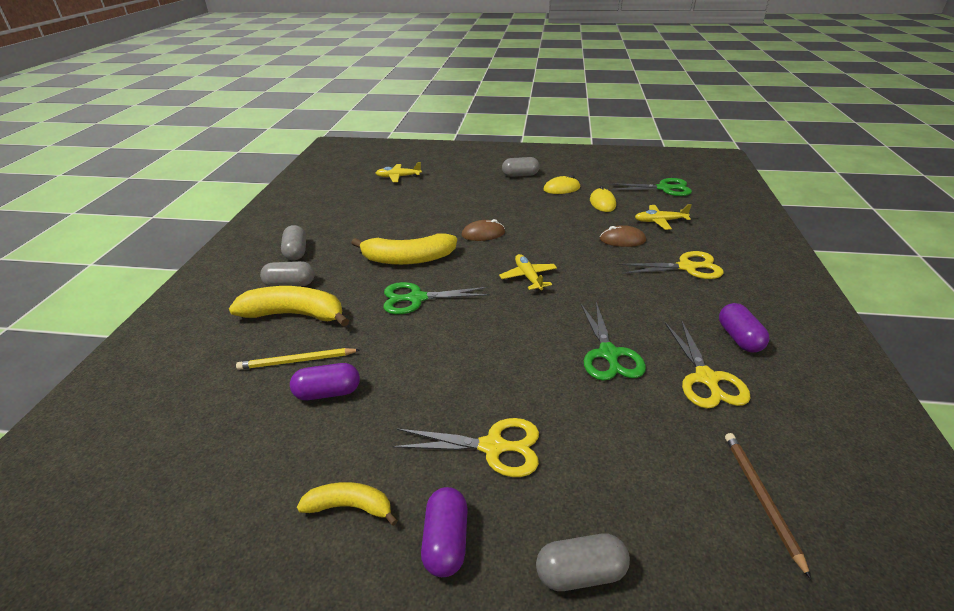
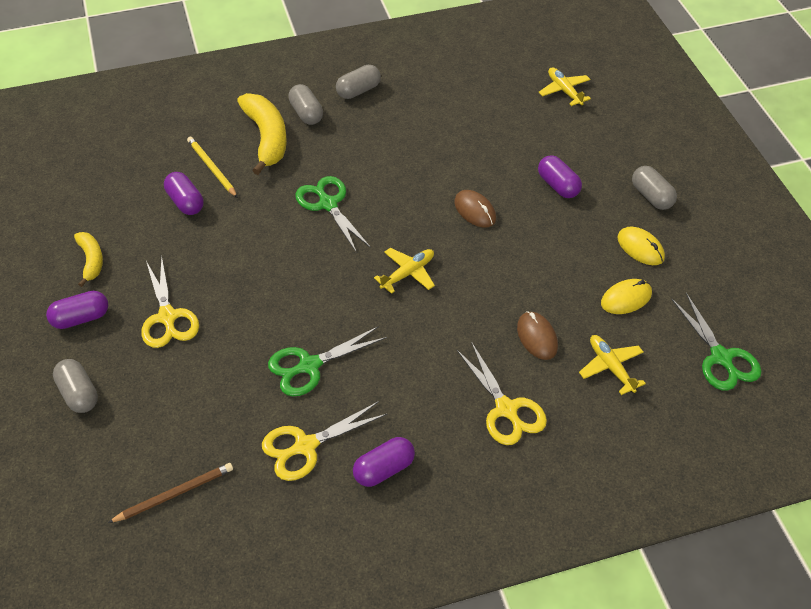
camera: 65 degrees right, 15 degrees up
yellow banana [351,233,457,265] -> none
none -> purple capsule [538,155,582,198]

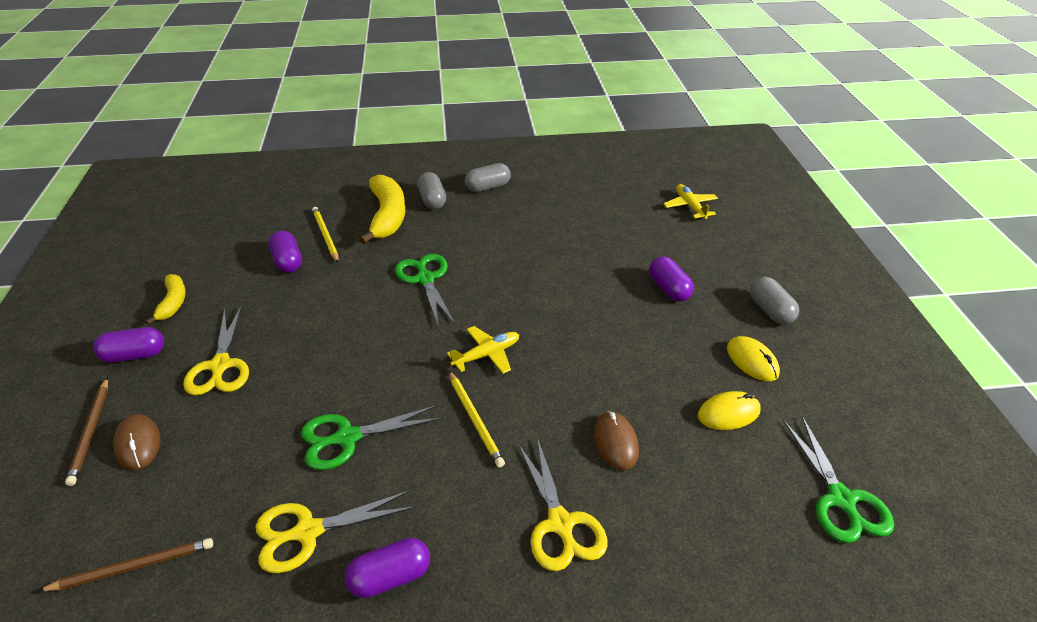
camera: 10 degrees right, 10 degrees down
grey capsule [53,359,98,413] -> brown pencil [65,377,108,486]
brown mouse [454,190,496,227] -> brown mouse moved to [113,414,160,470]
yellow plane [579,335,646,395] -> none
none -> yellow pencil [449,371,505,468]

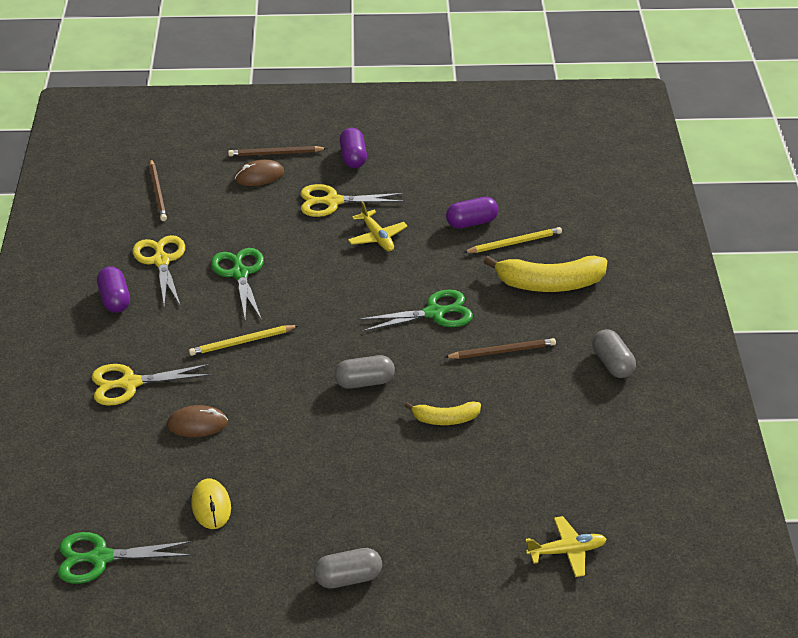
camera: 95 degrees right, 0 degrees up
yellow banana [146,274,186,325] -> yellow banana moved to [405,401,481,425]
grey capsule [418,172,446,209] -> grey capsule moved to [334,355,395,389]
yellow plane [447,326,519,374] -> yellow plane moved to [348,201,408,252]
purple capsule [649,256,694,302] -> none
yellow mouse [727,336,780,381] -> none
none -> brown pencil [445,338,556,359]

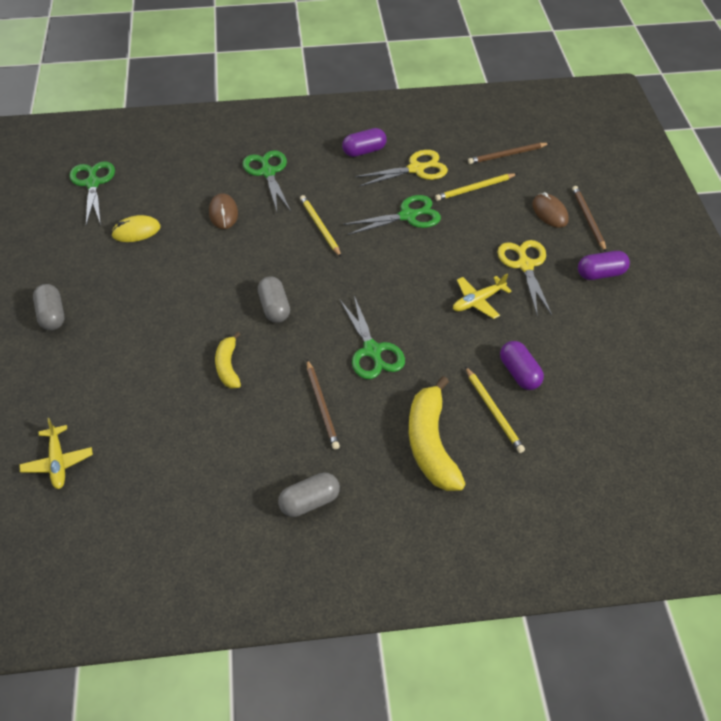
camera: 85 degrees right, 10 degrees up
yellow scissors [92,364,212,406] -> green scissors [243,150,291,211]
none -> yellow pencil [435,173,517,201]

